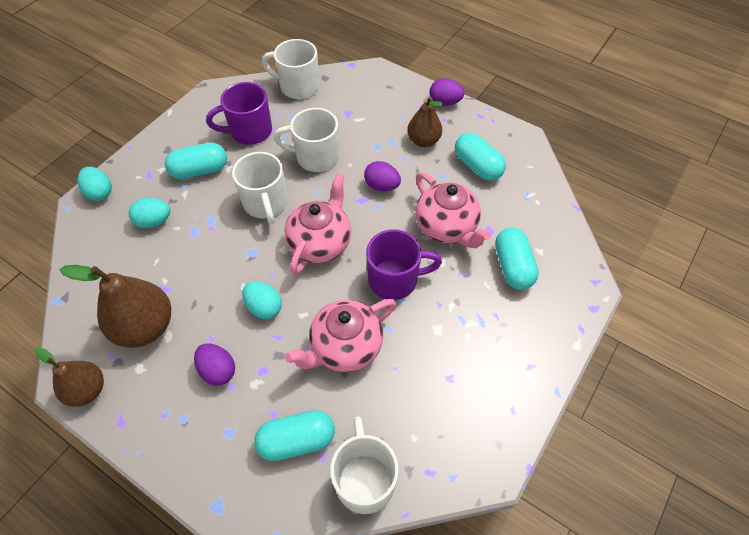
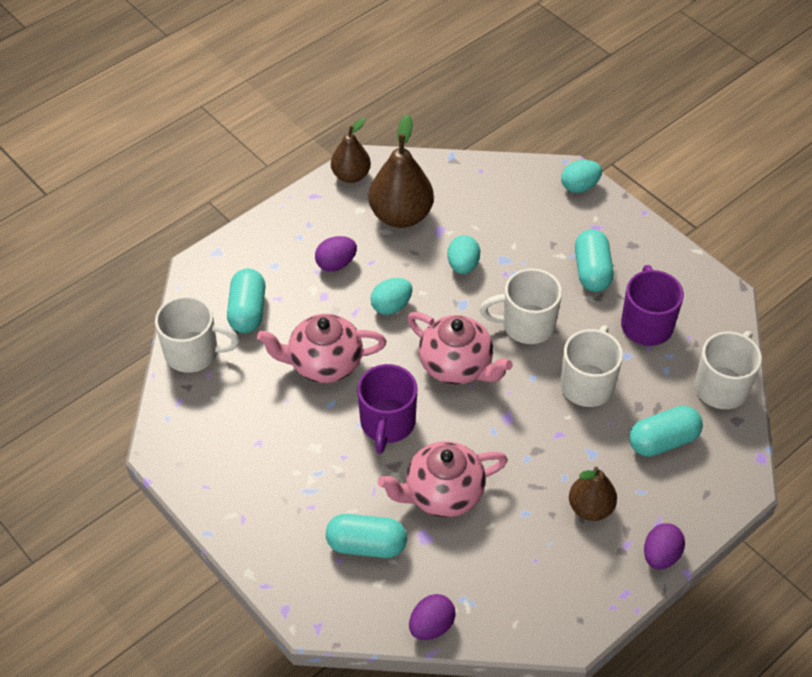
camera: 105 degrees right, 5 degrees down
turquoise egg [129,198,170,228] -> turquoise egg moved to [447,235,480,274]
pink teapot [285,299,396,372] -> pink teapot turned 75 degrees counterclockwise [257,314,386,383]
purple egg [364,161,401,191] -> purple egg moved to [409,594,456,640]
turquoise capsule [455,132,506,181] -> turquoise capsule moved to [629,406,703,457]

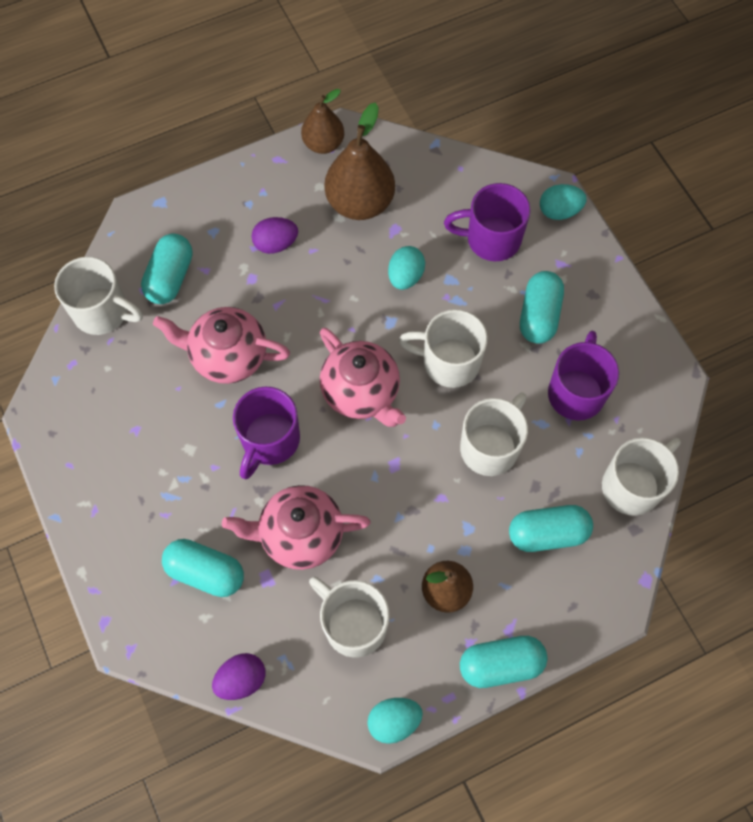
camera: 15 degrees right, 15 degrees up
turquoise egg [371,278,412,315] -> turquoise egg moved to [367,698,423,744]
purple egg [644,523,685,569] -> turquoise capsule [460,636,548,688]
none -> white mug [309,577,390,658]
none -> purple mug [444,183,531,261]

